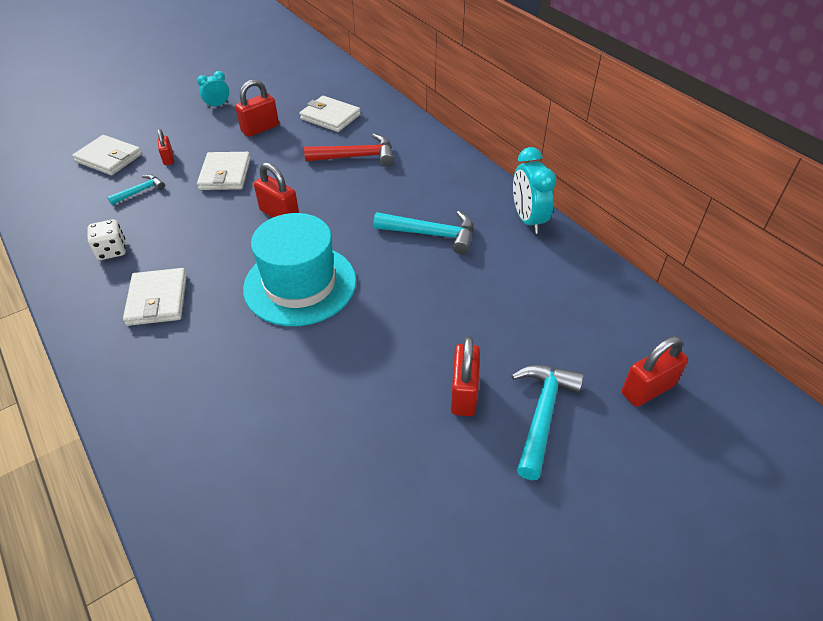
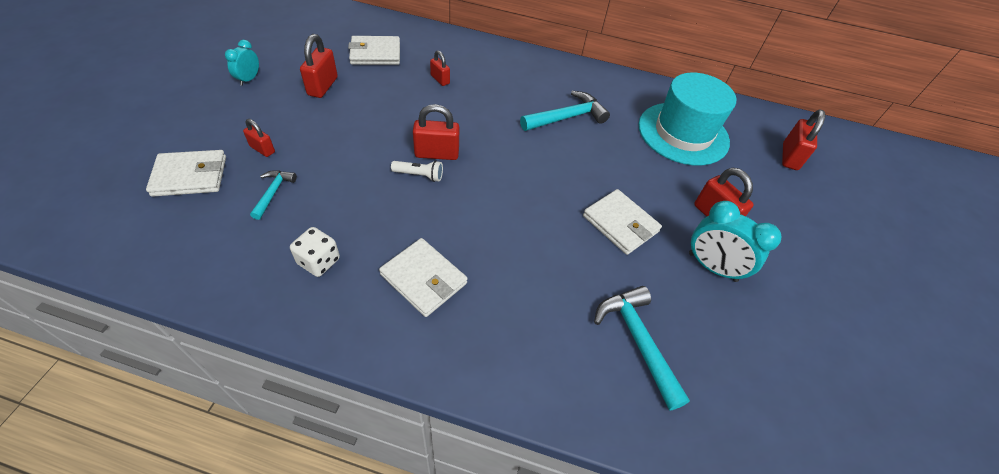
camera: 45 degrees left, 5 degrees up
white wallet [197,152,251,190] -> white wallet moved to [583,189,662,255]
turquoise hat [243,213,356,326] -> turquoise hat moved to [639,72,736,165]
red hammer [304,133,394,167] -> red padlock [430,50,450,86]
turquoise hammer [511,365,584,480] -> turquoise hammer moved to [594,286,690,411]
turquoise clock [513,147,556,234] -> turquoise clock moved to [689,201,781,282]
none -> white flashlight [391,160,443,182]

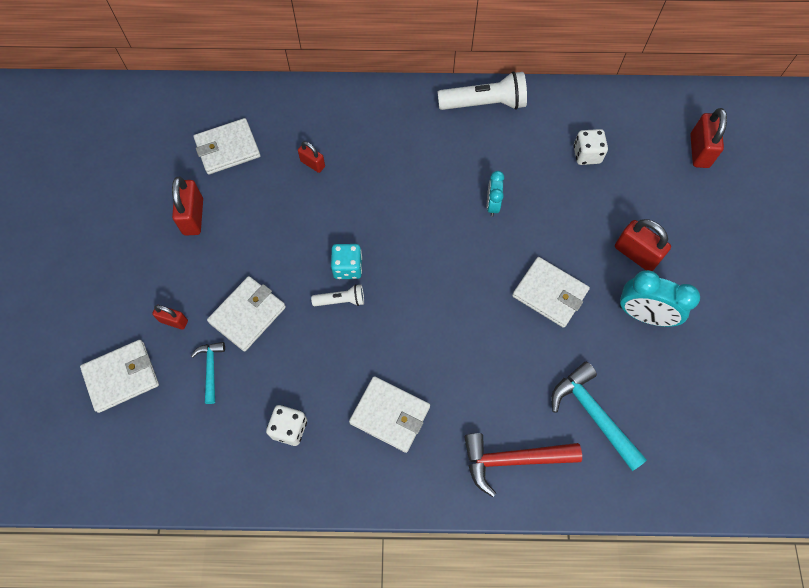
camera: 10 degrees left, 15 degrees up
turquoise clock [225,40,259,86] -> turquoise clock moved to [487,171,504,217]
red padlock [413,104,460,160] -> turquoise dice [331,244,362,279]
turquoise hammer [520,91,610,131] -> none
turquoise hat [639,72,736,165] -> white dice [574,129,608,165]
none -> white wallet [207,276,286,352]
none -> white flashlight [438,71,527,110]
none -> red hammer [464,433,582,497]

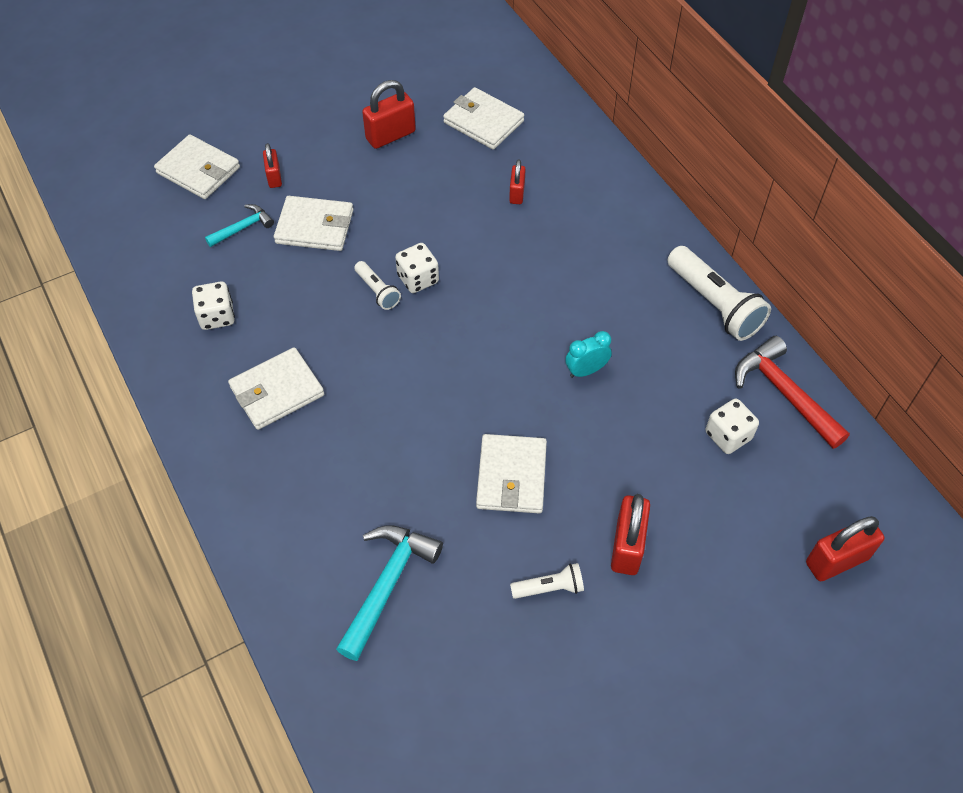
camera: 60 degrees right, 10 degrees down
turquoise dice [331,244,362,279] -> white dice [395,243,439,293]
white wallet [349,376,430,453] -> white wallet turned 60 degrees clockwise [228,347,324,430]
red hammer [464,433,582,497] -> red hammer moved to [735,336,850,449]
turquoise clock [620,270,700,327] -> white flashlight [510,563,584,599]

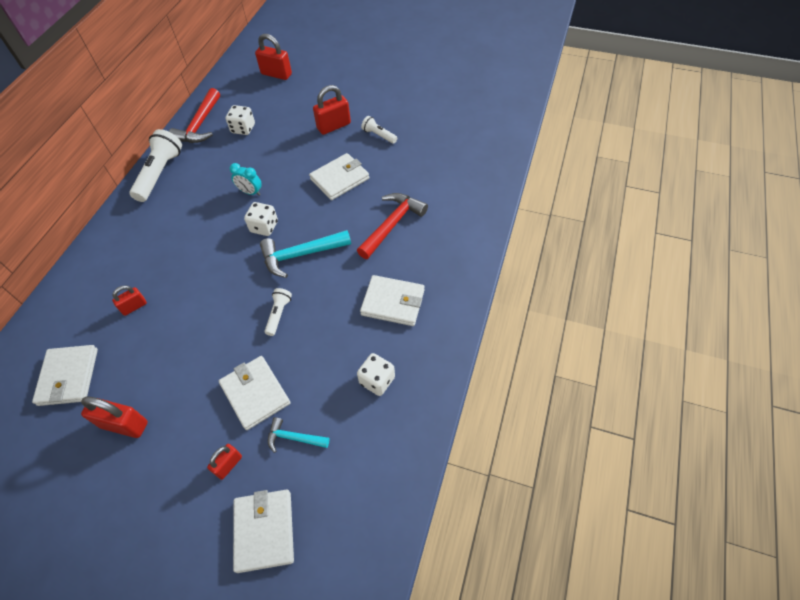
camera: 130 degrees left, 0 degrees up
turquoise hammer [336,525,443,661] -> turquoise hammer moved to [260,230,351,278]
white dice [395,243,439,293] -> white dice moved to [244,202,278,236]
none -> red hammer [357,193,428,259]

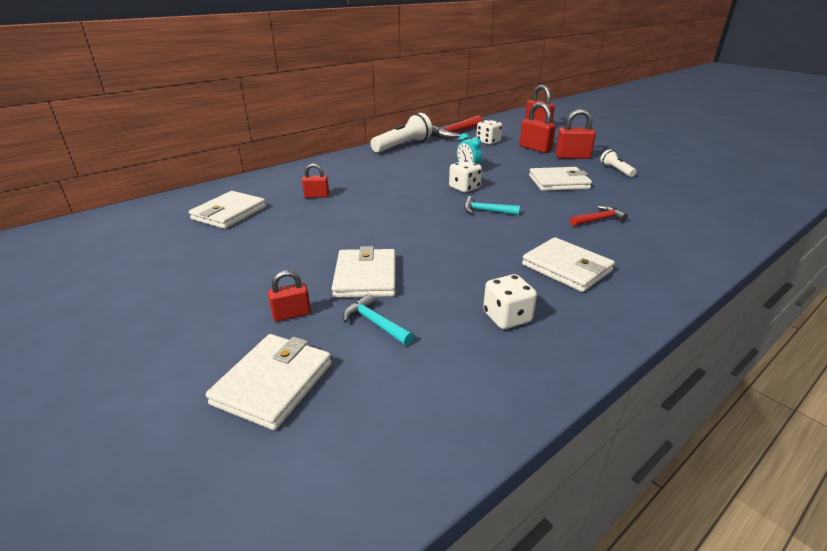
camera: 30 degrees right, 25 degrees down
red padlock [81,396,148,438] -> red padlock moved to [519,102,556,153]
turquoise hammer [260,230,351,278] -> turquoise hammer [464,196,520,215], size x0.57
white flashlight [264,288,292,336] -> none
red hammer [357,193,428,259] -> red hammer [570,206,628,226], size x0.57

